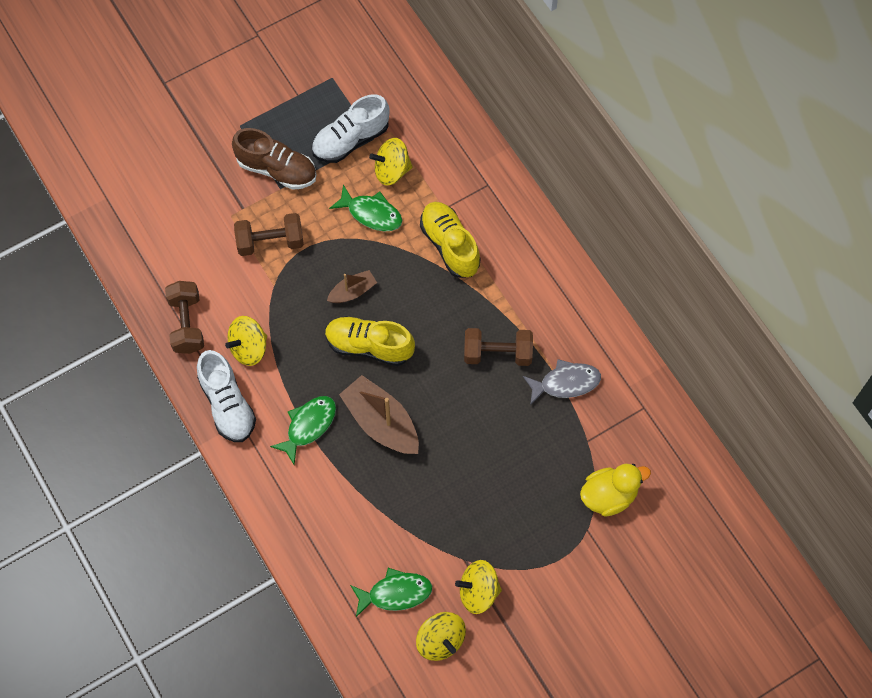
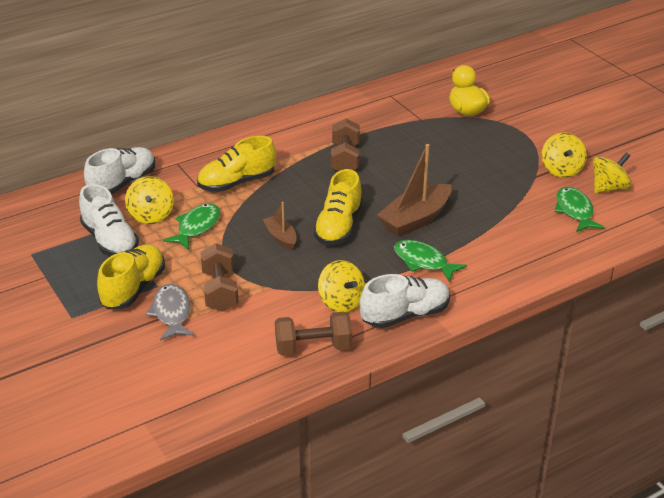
camera: 90 degrees left, 30 degrees down
brown shoe [232,128,317,190] -> yellow shoe [97,244,165,309]
grey fish [523,359,601,405] -> grey fish moved to [146,284,194,341]
none -> white shoe [84,147,155,195]

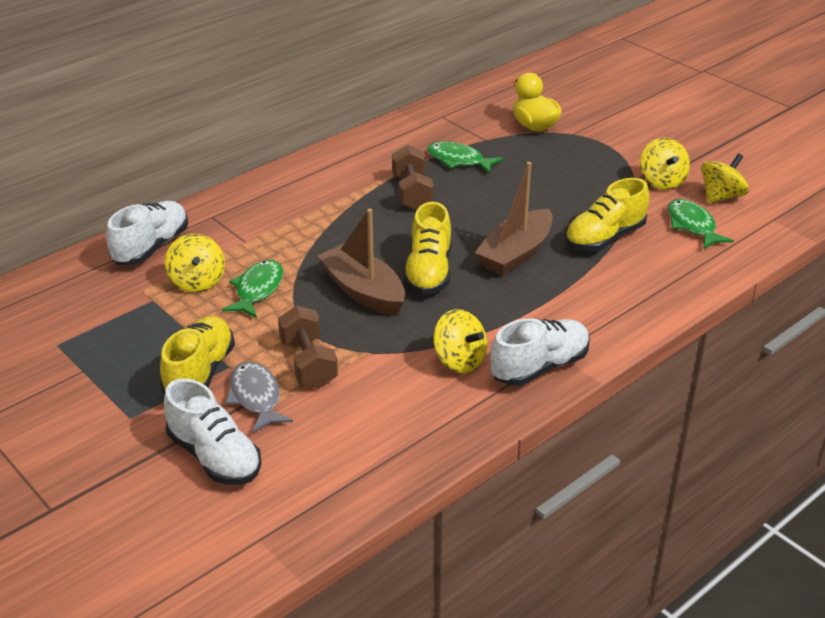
camera: 10 degrees left, 0 degrees up
white shoe [79,184,139,256] -> white shoe moved to [164,378,261,485]
yellow shoe [197,136,276,192] -> yellow shoe moved to [565,178,649,251]
brown boat [263,202,297,250] -> brown boat [318,209,405,316], size x1.82
brown dumbbell [275,312,352,356] -> none
green fish [394,240,467,282] -> green fish moved to [427,141,503,174]

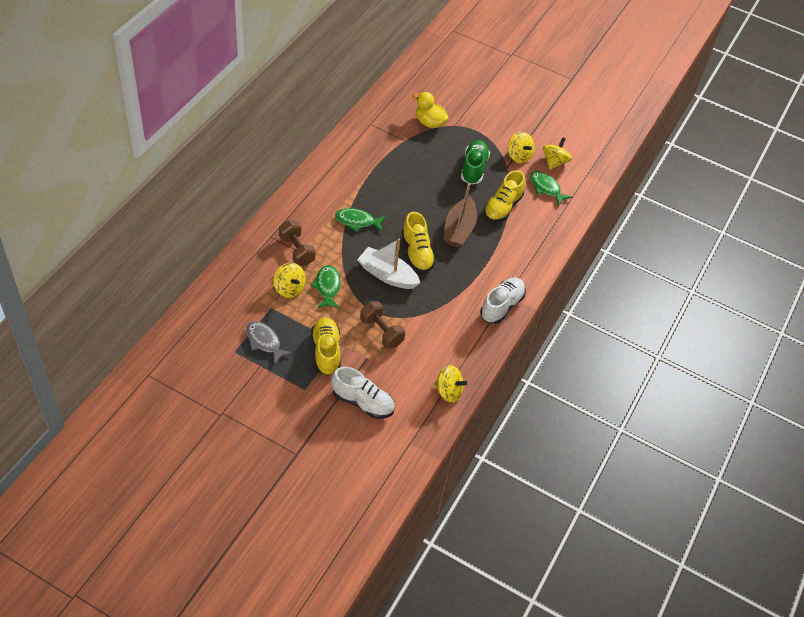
camera: 25 degrees left, 15 degrees up
white shoe [106,201,188,265] -> none
grey fish [225,361,293,433] -> grey fish moved to [246,321,292,365]
brown boat [318,209,405,316] -> white boat [357,238,420,289]
brown dumbbell [392,145,434,210] -> brown dumbbell moved to [279,220,315,266]
green fish [427,141,503,174] -> green fish moved to [335,208,386,232]
yellow spinning top [433,309,487,373] -> yellow spinning top moved to [434,365,468,403]
none -> green shoe [461,140,490,185]

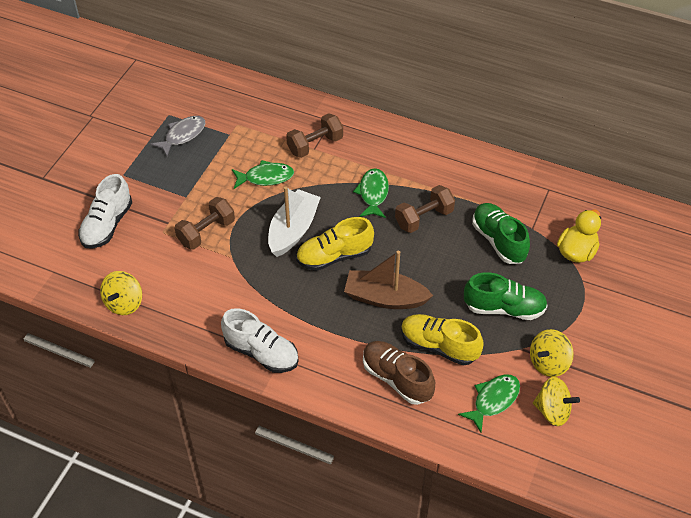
camera: 90 degrees right, 0 degrees up
yellow spinning top [273,263,306,298] -> none
yellow shoe [311,317,341,376] -> none
none -> brown shoe [363,341,435,405]
none -> brown dumbbell [395,185,455,233]
none -> green shoe [472,203,530,264]

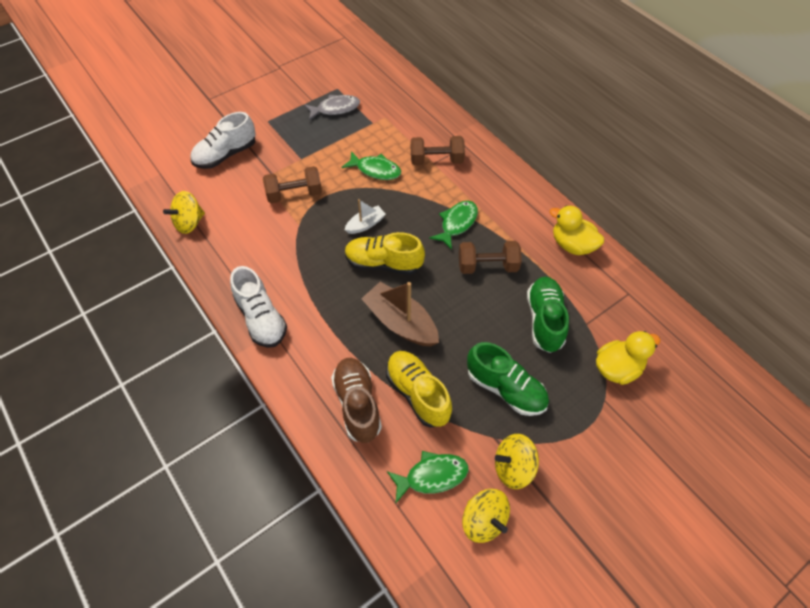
camera: 30 degrees right, 5 degrees up
white boat [268,186,321,257] -> white boat [345,199,386,234], size x0.55
none -> yellow duck [550,205,604,255]

